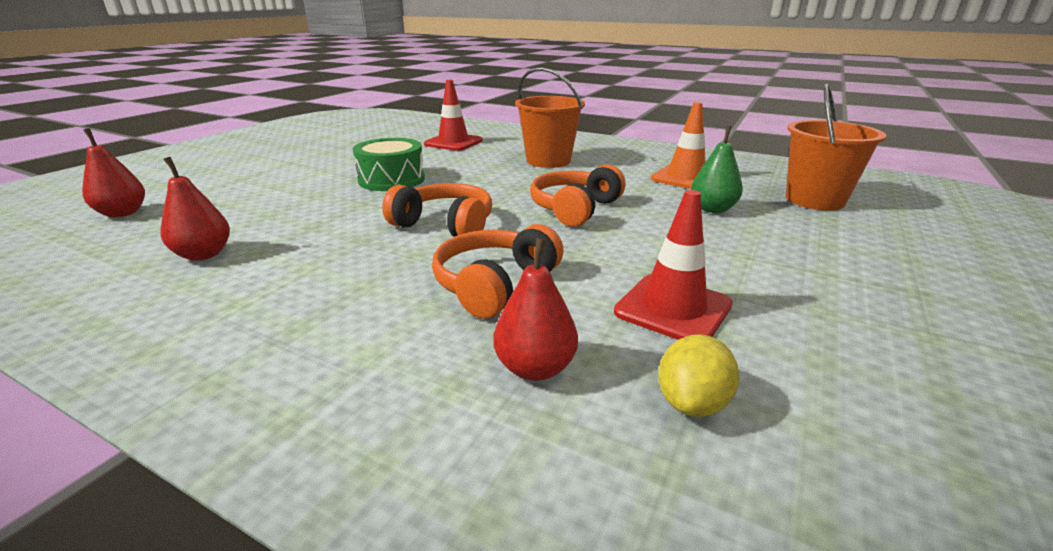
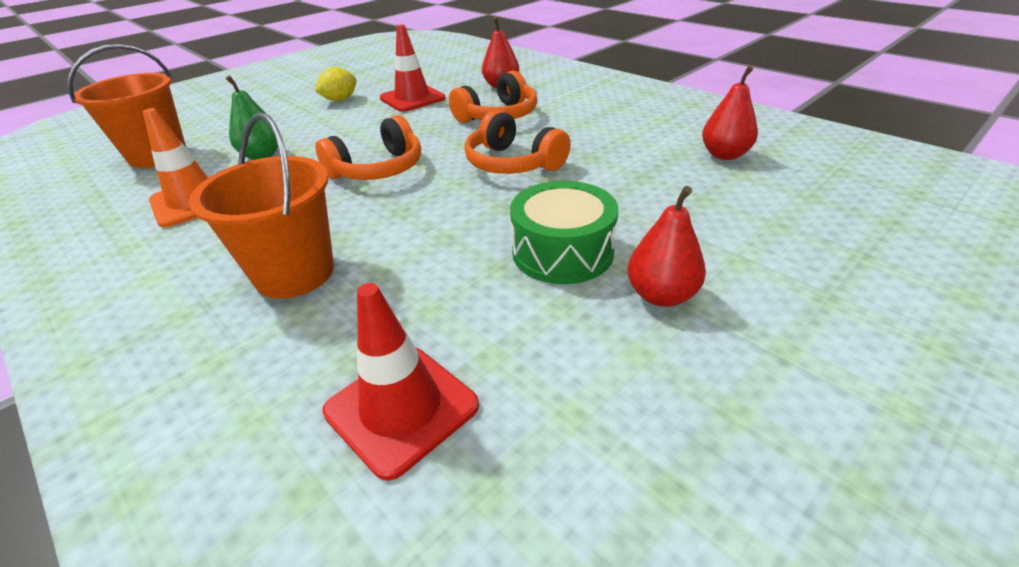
camera: 160 degrees left, 10 degrees up
red pear [82,128,145,217] -> red pear moved to [627,186,706,307]
yellow lemon [658,334,739,417] -> yellow lemon moved to [315,67,356,101]

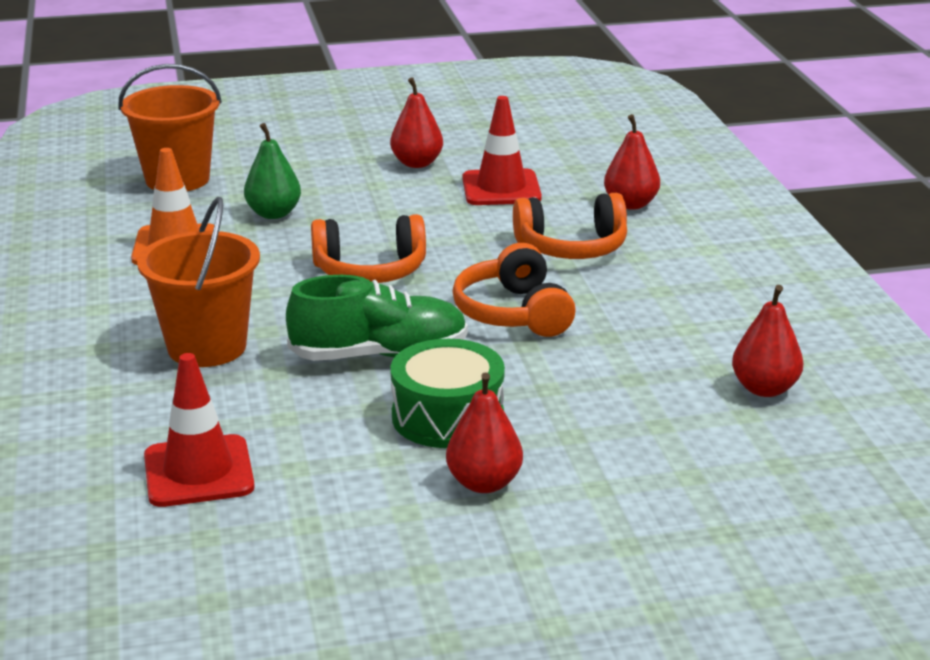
camera: 30 degrees right, 10 degrees down
yellow lemon [315,67,356,101] -> red pear [390,77,443,168]
none -> green shoe [286,275,468,361]

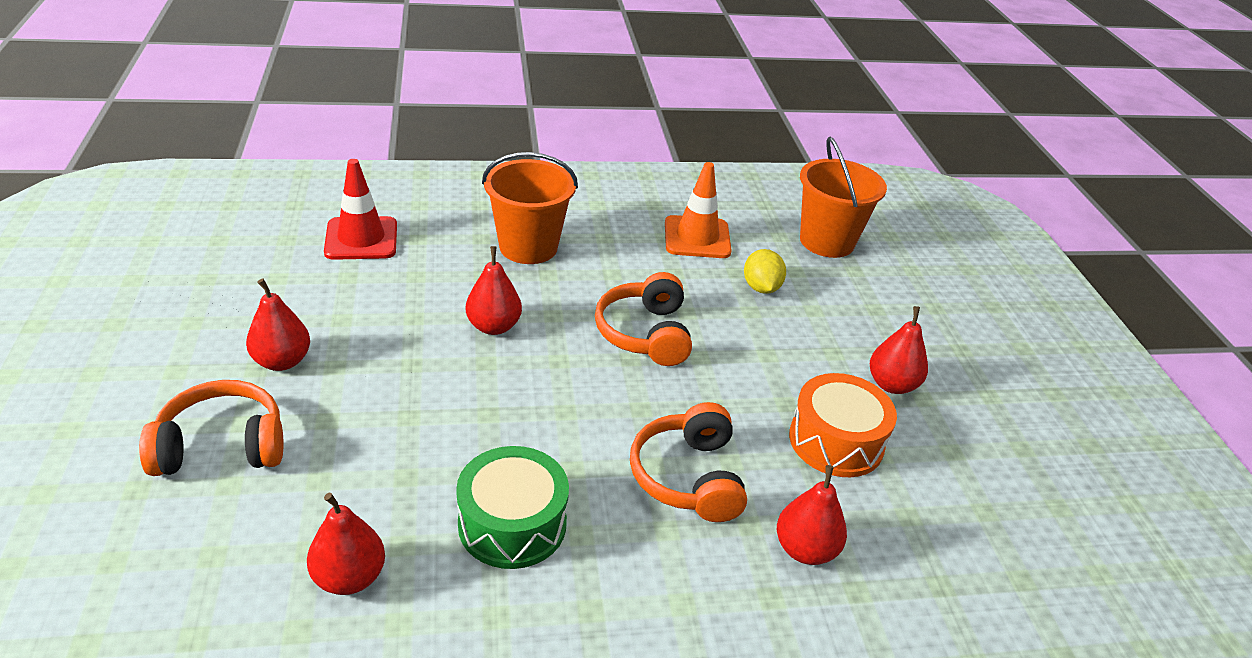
camera: 90 degrees right, 10 degrees up
green pear [244,123,301,219] -> yellow lemon [744,249,786,294]
green shoe [286,275,468,361] -> red pear [466,246,522,335]
green drum [390,339,505,448] -> green drum moved to [456,446,569,569]
orange headphones [452,243,576,337] -> orange headphones moved to [139,380,283,476]
red traffic cone [462,96,542,205] -> orange drum [789,373,897,477]

